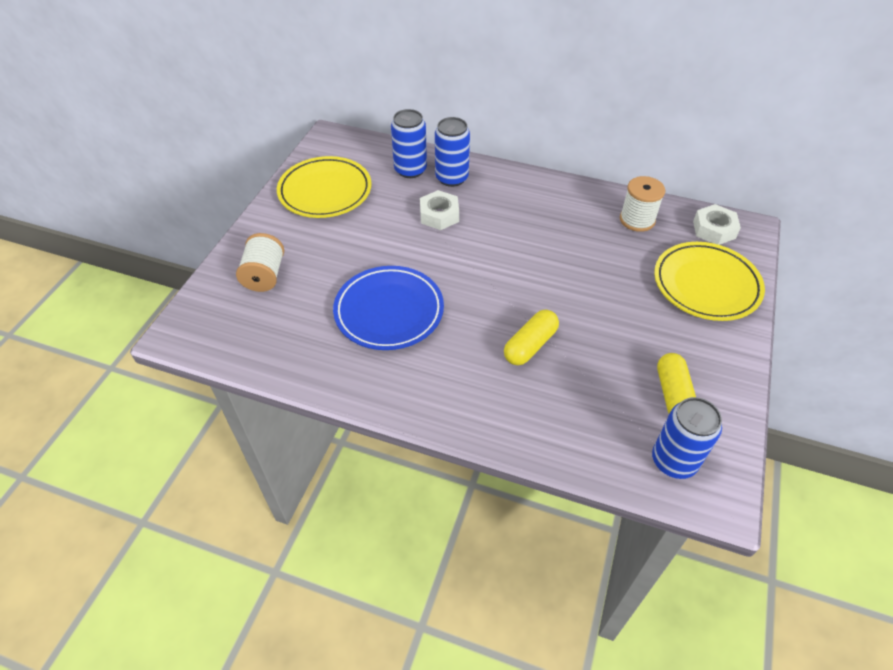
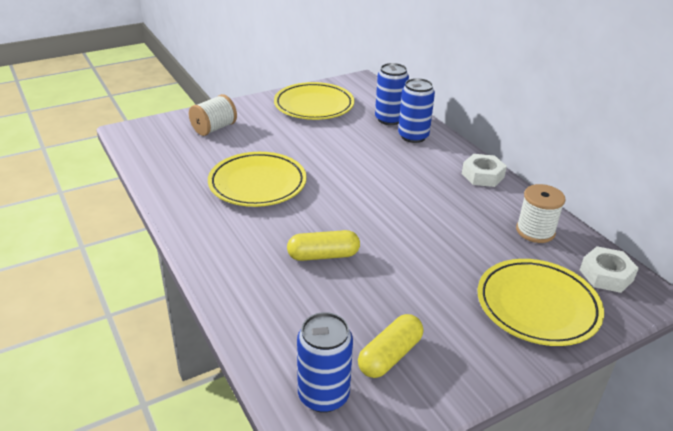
camera: 40 degrees right, 15 degrees down
blue plate [333,266,444,350] -> yellow plate [208,152,307,207]
white nut [420,190,459,230] -> white nut moved to [462,154,507,187]

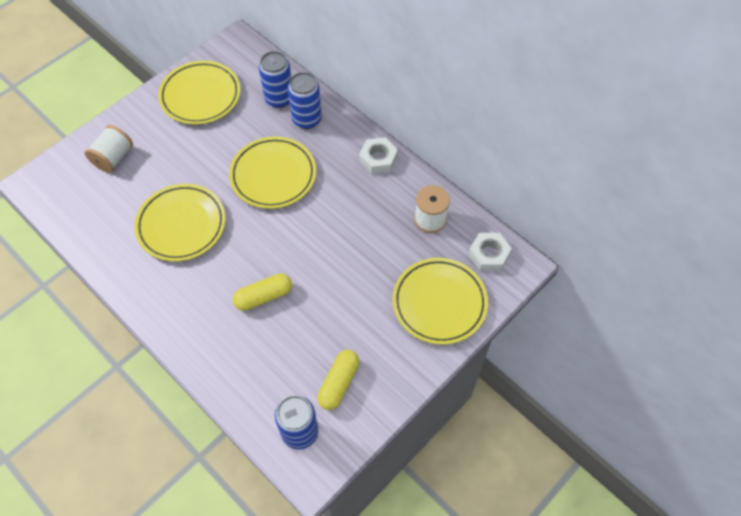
camera: 15 degrees left, 25 degrees up
none -> yellow plate [229,136,316,209]

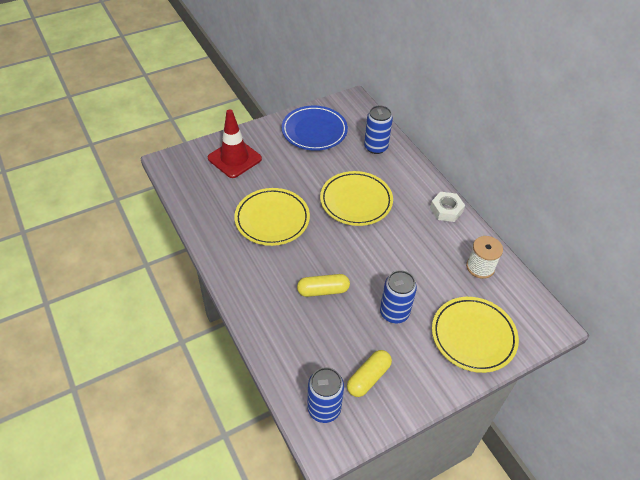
camera: 15 degrees right, 10 degrees down
white spool [85,125,133,173] -> red traffic cone [208,109,262,178]
yellow plate [158,61,241,125] -> blue plate [282,106,348,151]
blue can [288,72,322,129] -> blue can moved to [380,270,417,323]
white nut [468,233,512,271] -> none

